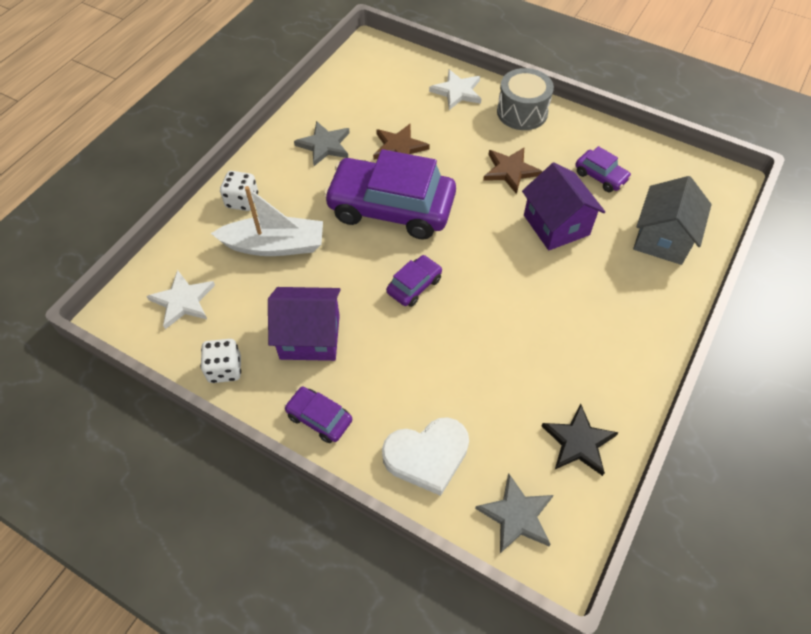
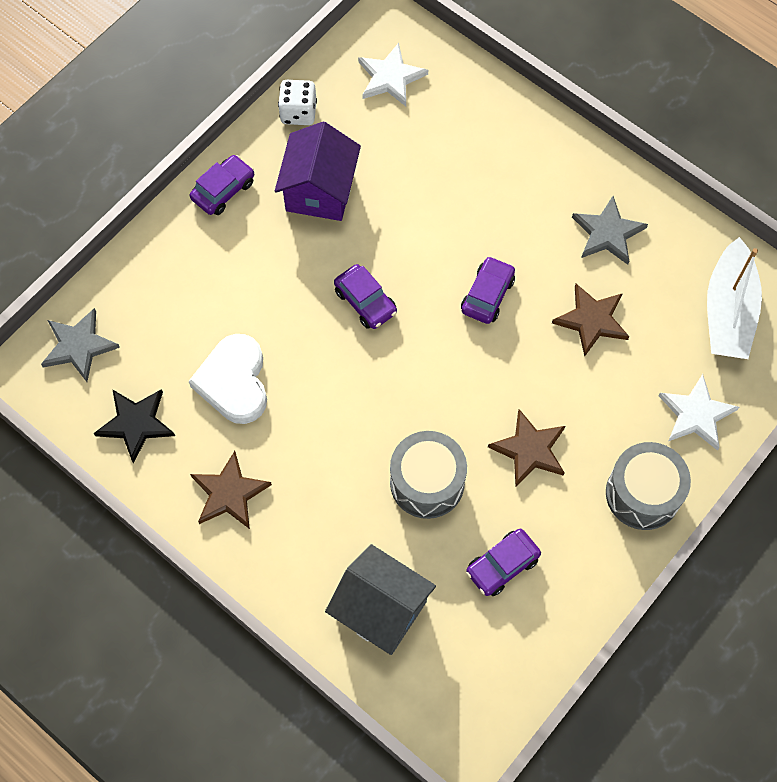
camera: 100 degrees right, 10 degrees up
white boat [211,186,323,256] -> white boat moved to [707,237,762,359]
white dice [220,171,258,211] -> none
purple car [324,149,456,240] -> purple car [461,256,515,324], size x0.44
white heart [382,417,469,496] -> white heart moved to [189,334,267,424]
purple house [522,162,605,250] -> grey drum [390,431,467,519]
none -> brown star [190,451,272,529]

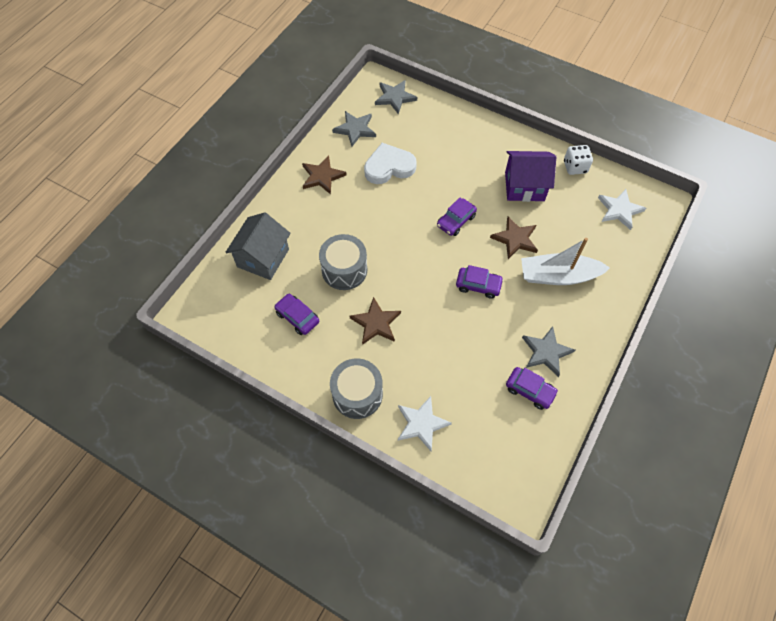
camera: 80 degrees right, 5 degrees down
black star [94,389,175,464] -> grey star [332,111,376,146]
purple car [190,155,254,215] -> purple car moved to [506,367,558,410]
brown star [552,284,629,357] -> brown star moved to [490,216,538,259]
white boat [707,237,762,359] -> white boat moved to [521,238,610,285]

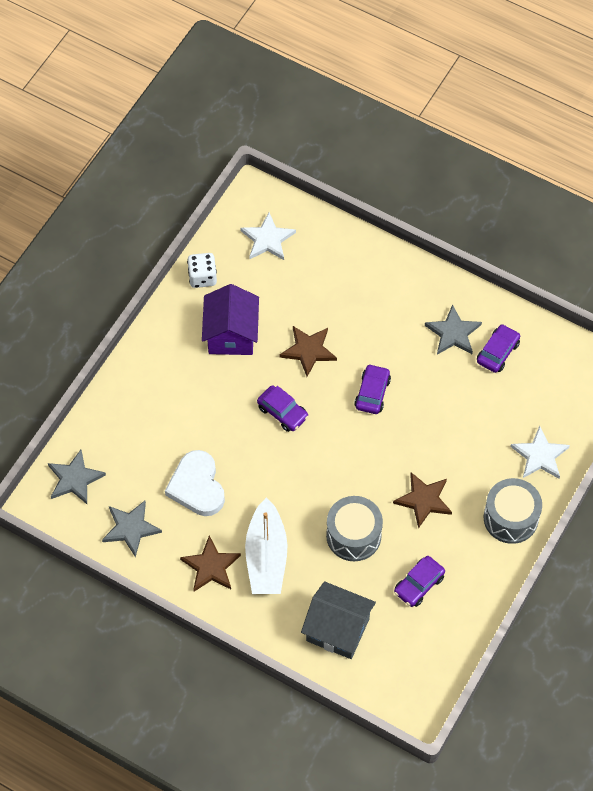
camera: 90 degrees left, 0 degrees up
white boat [521,238,610,285] -> white boat moved to [245,497,287,594]

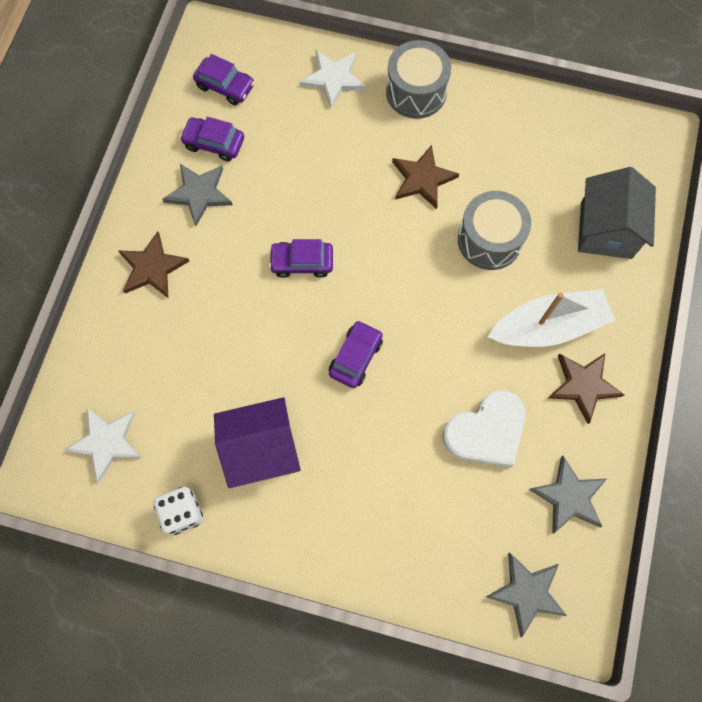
camera: 105 degrees left, 10 degrees up
brown star [280,326,337,377] -> brown star moved to [119,231,189,298]
purple car [394,556,445,607] -> purple car moved to [193,54,255,105]

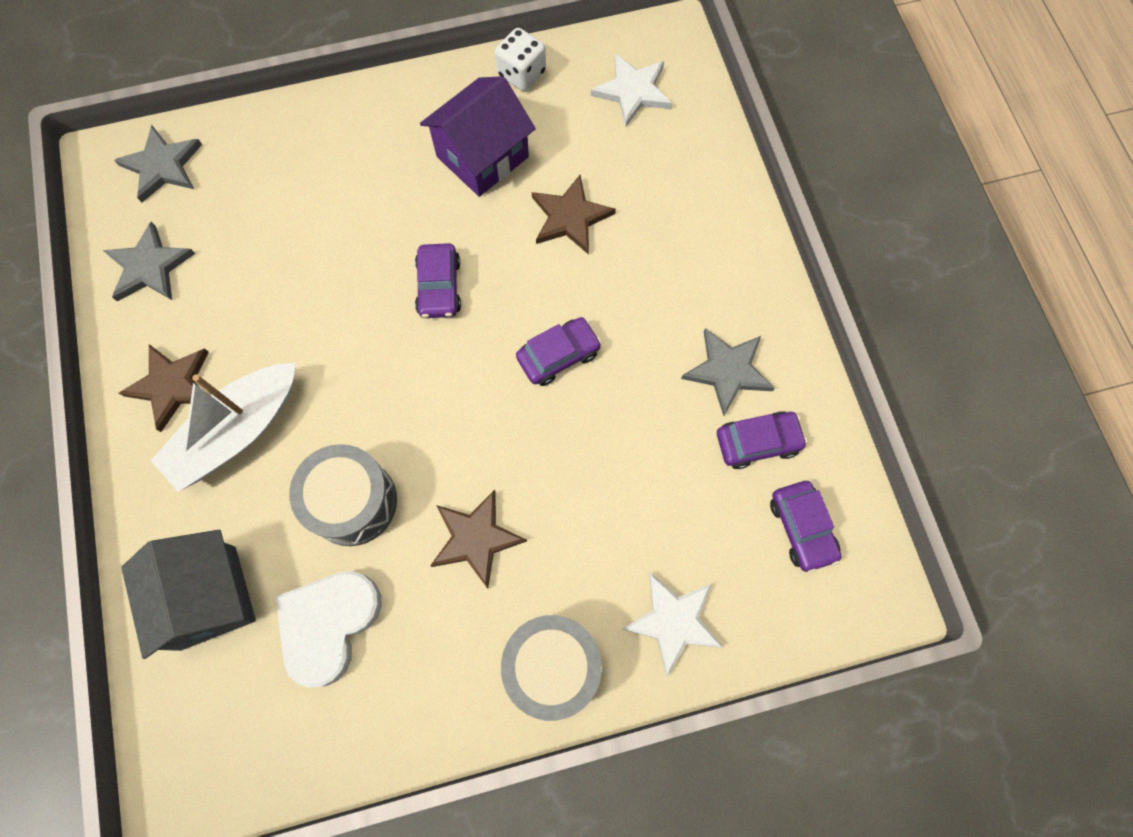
camera: 150 degrees right, 0 degrees up
brown star [119,231,189,298] -> brown star moved to [532,175,616,255]
purple car [193,54,255,105] -> purple car turned 105 degrees counterclockwise [770,481,841,573]
white heart [443,390,526,468] -> white heart moved to [276,571,382,688]

